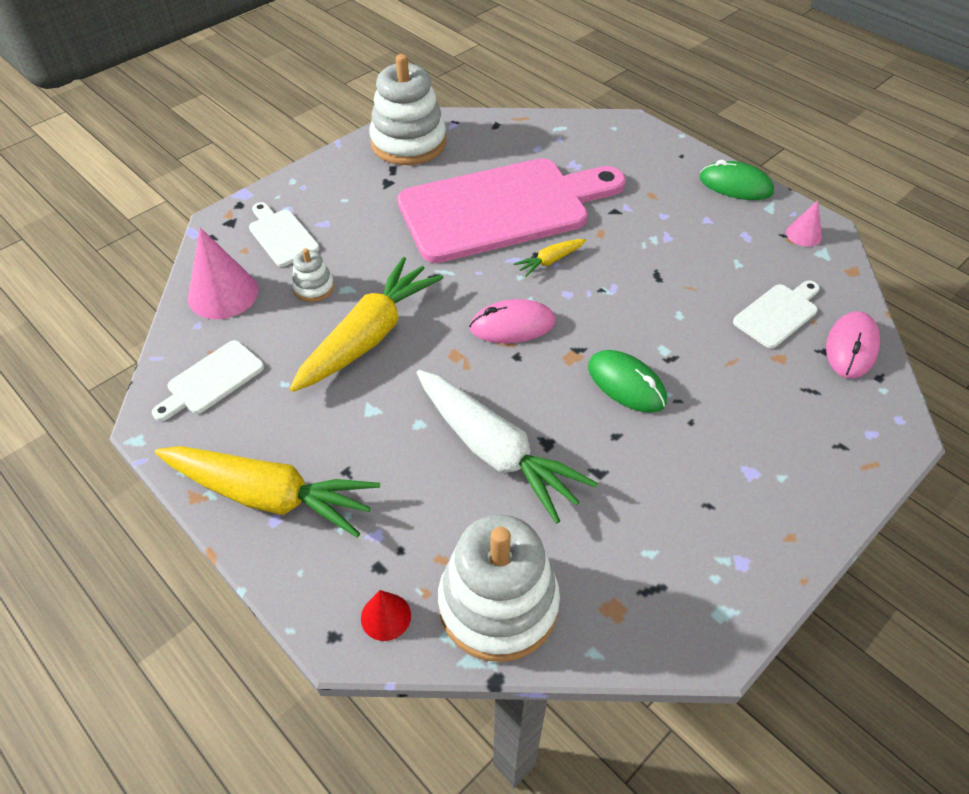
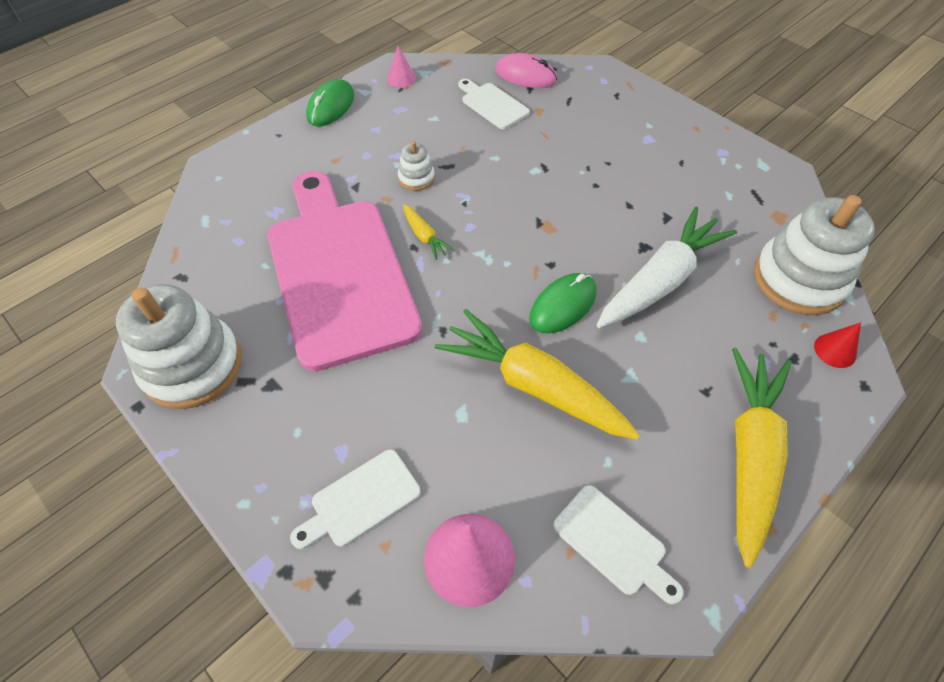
camera: 90 degrees left, 5 degrees up
white stacking toy [292,248,334,302] -> white stacking toy moved to [398,141,435,191]
pink mouse [469,299,555,343] -> none
green mouse [588,350,667,413] -> green mouse moved to [529,273,596,334]

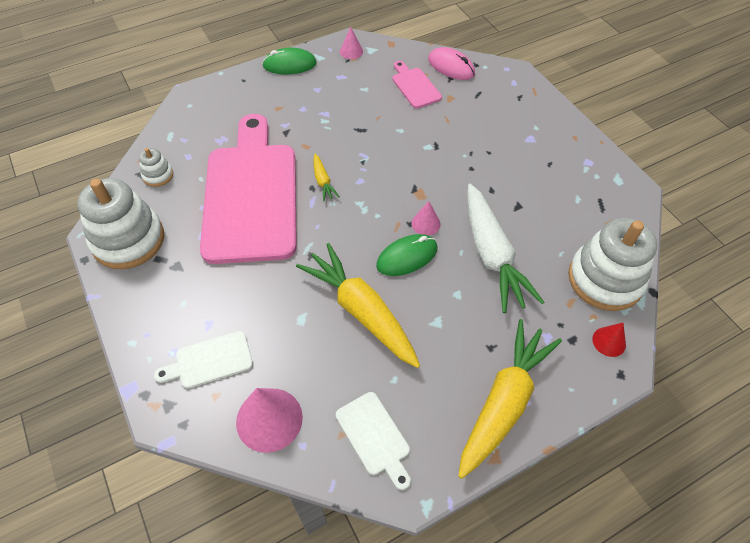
camera: 15 degrees right, 0 degrees up
green mouse [306,79,354,127] -> green mouse turned 45 degrees clockwise [262,48,317,74]
white stacking toy [398,141,435,191] -> white stacking toy moved to [139,148,173,187]
white cutting board [458,79,530,129] -> pink cutting board [392,61,442,108]
white carrot [597,207,737,328] -> white carrot turned 105 degrees clockwise [467,184,544,313]
none -> pink cone [412,201,441,235]

